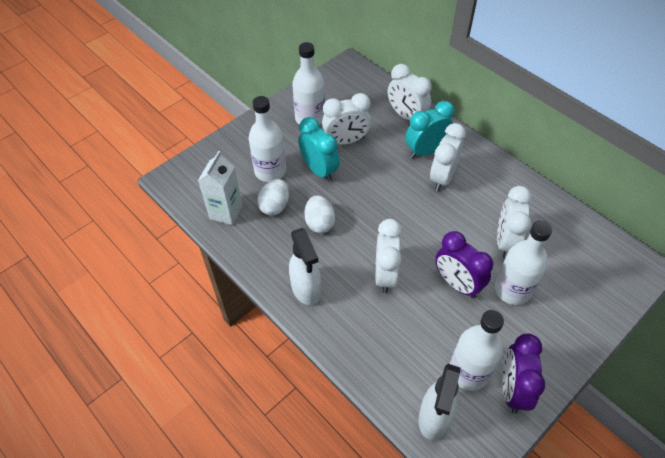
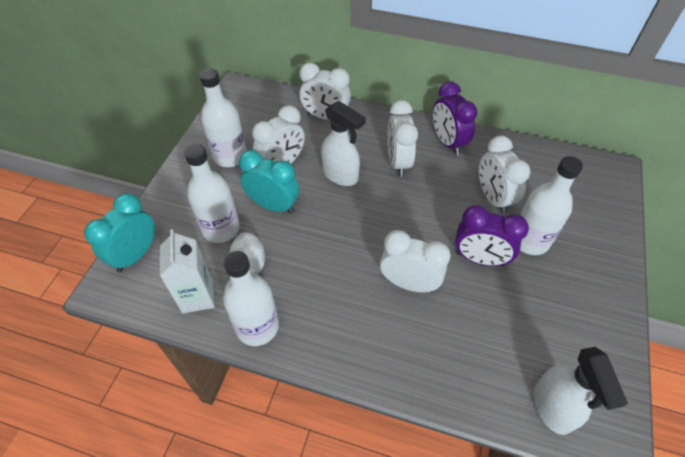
camera: 30 degrees left, 0 degrees up
white spray bottle [289,228,321,305] -> white spray bottle moved to [321,101,366,186]
white egg [305,195,335,233] -> none
white clock [375,219,402,294] -> white clock turned 135 degrees clockwise [380,230,451,292]
turquoise clock [405,101,454,158] -> turquoise clock moved to [84,193,155,272]
white bottle [450,310,504,391] -> white bottle moved to [223,251,279,346]
purple clock [503,334,545,414] -> purple clock moved to [433,82,477,155]

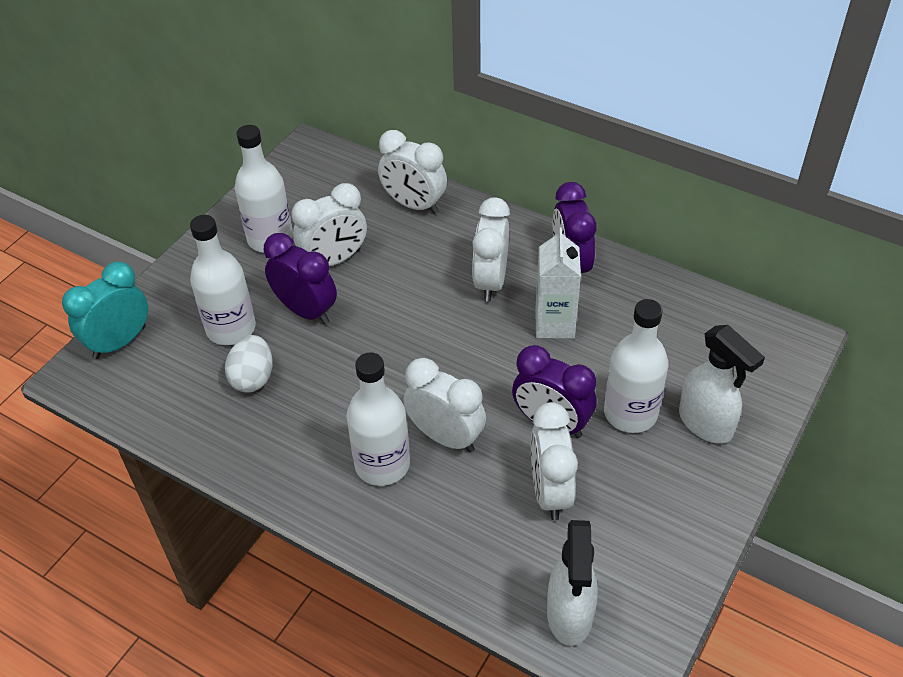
camera: 15 degrees right, 5 degrees down
white carton [160,229,215,313] -> white carton moved to [535,228,581,339]
white bottle [223,251,279,346] -> white bottle moved to [346,352,410,486]
turquoise clock [239,150,299,213] -> purple clock [264,233,337,324]
white spray bottle [321,101,366,186] -> white spray bottle moved to [679,325,765,444]
white clock [479,136,531,214] -> white clock moved to [531,402,578,520]

